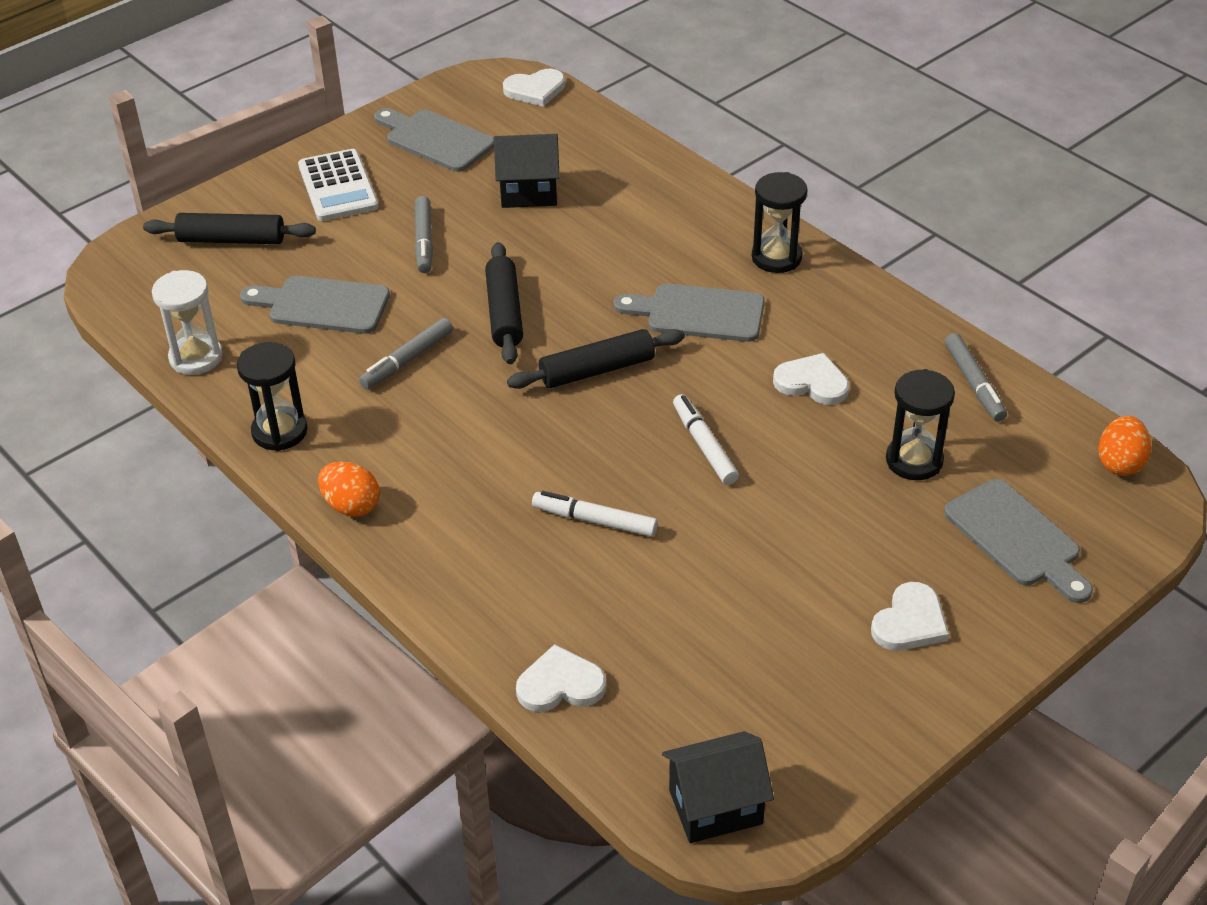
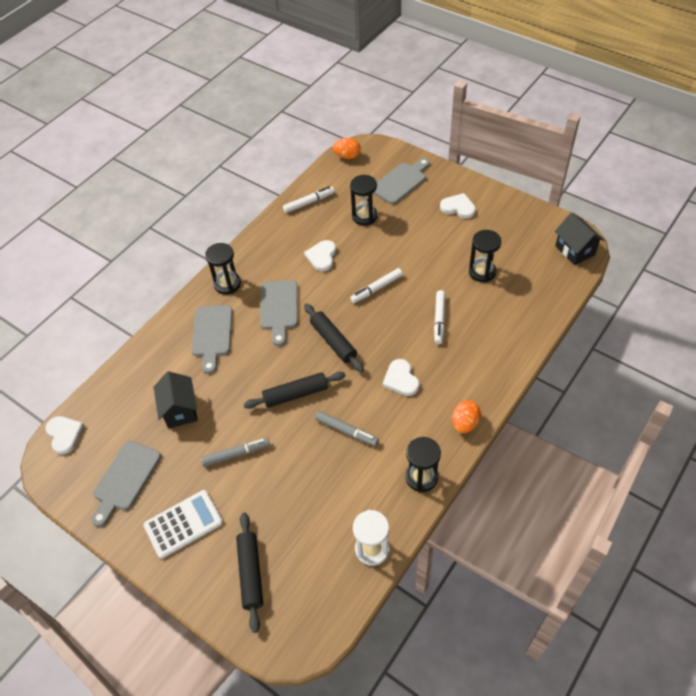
camera: 100 degrees left, 10 degrees up
grey cutting board [240,276,390,334] -> grey cutting board moved to [191,305,233,374]
white heart [516,644,606,712] -> white heart moved to [382,359,420,396]
grey marker [945,333,1007,422] -> white marker [283,186,335,213]
none -> black hourglass [469,230,501,282]

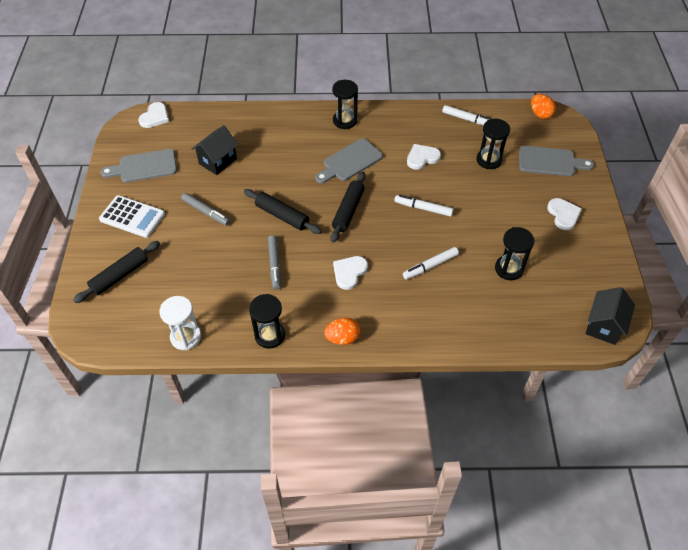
camera: 50 degrees right, 0 degrees up
grey cutting board [191,305,233,374] -> none

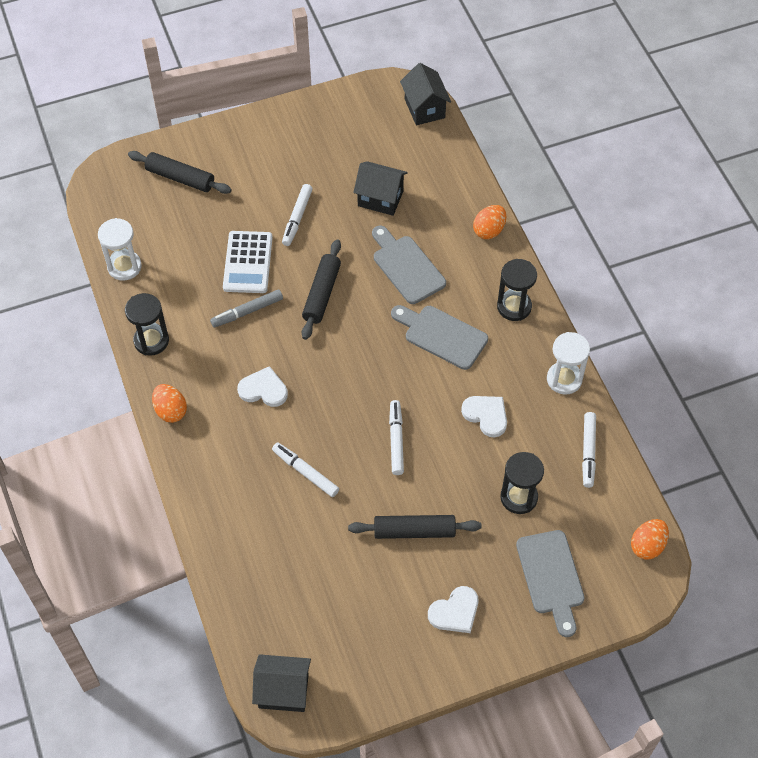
camera: 70 degrees right, 5 degrees up
white calculator [99,195,165,238] -> white calculator moved to [223,231,273,293]
grey cutting board [100,149,177,182] -> grey cutting board moved to [372,226,446,304]
white heart [138,102,169,128] -> black house [400,63,451,125]
grey marker [181,193,230,226] -> white marker [282,184,313,246]
black rolling pin [331,172,365,243] -> black rolling pin moved to [348,515,482,539]
black hourglass [495,227,535,280] -> none
none -> orange egg [473,205,506,239]
none -> white hourglass [547,332,590,395]

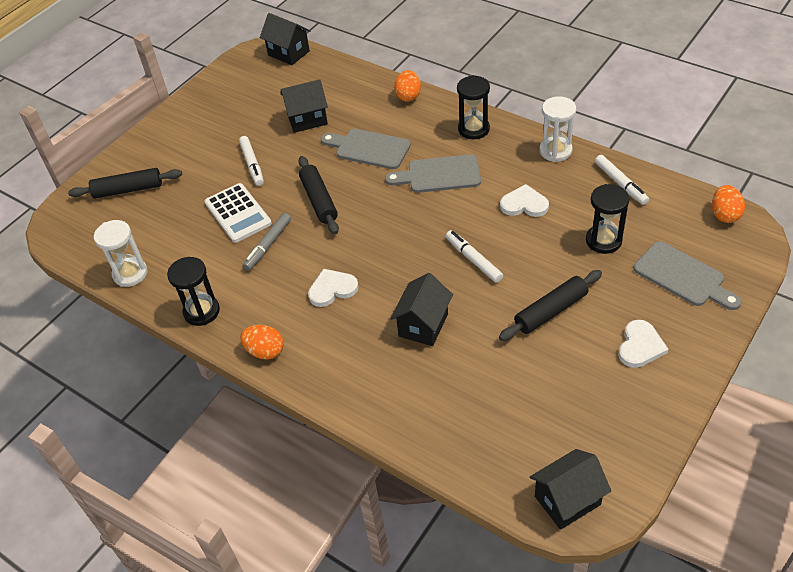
camera: 30 degrees left, 10 degrees down
white marker [272,443,339,497] -> black house [390,273,453,346]

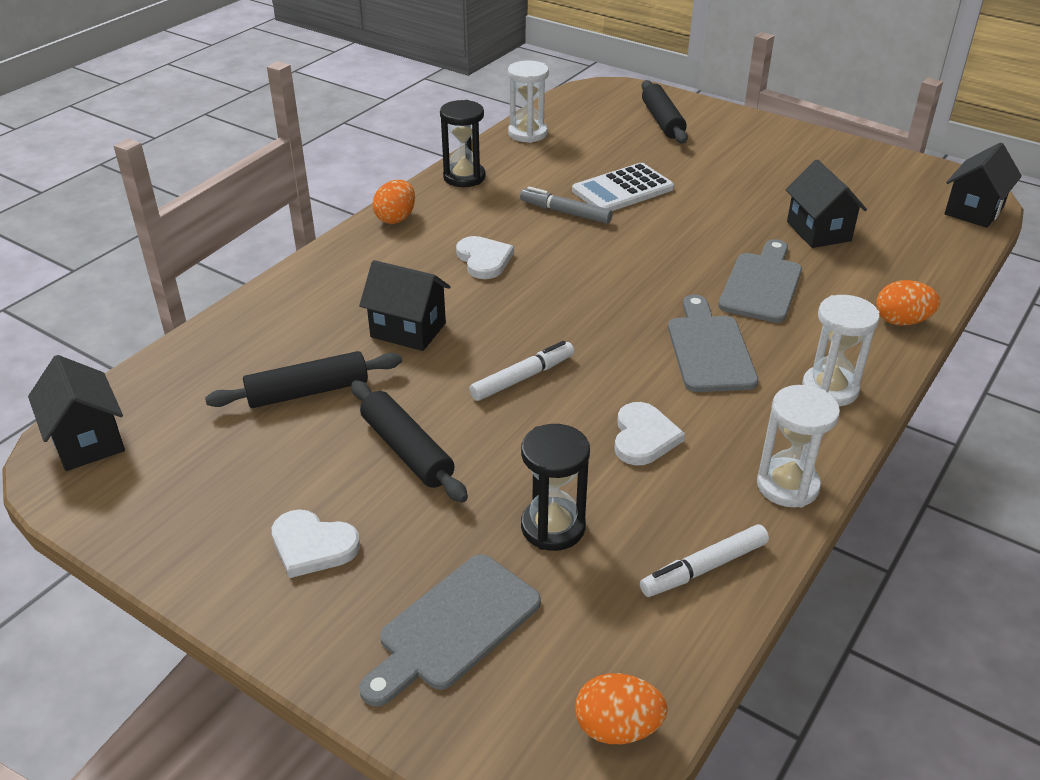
camera: 85 degrees right, 10 degrees down
white marker [239,136,264,186] -> none
black rolling pin [298,156,339,234] -> black rolling pin moved to [205,351,402,408]
black hourglass [457,75,490,139] -> white hourglass [802,295,880,406]

